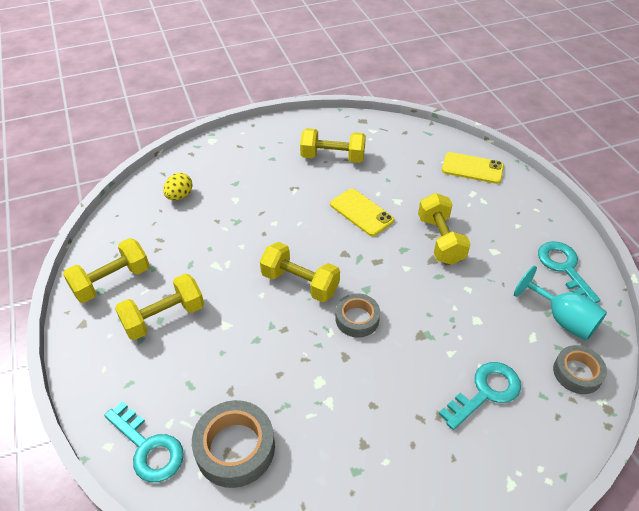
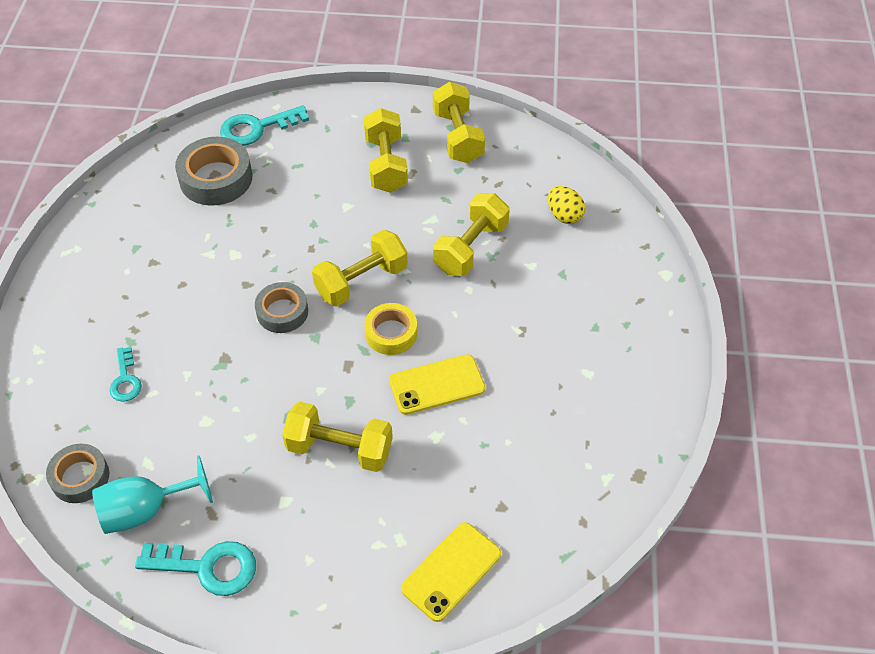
camera: 115 degrees right, 5 degrees up
yellow dumbbell [300,128,366,163] -> yellow dumbbell moved to [433,194,510,276]
turquoise key [439,362,521,430] -> turquoise key [110,347,142,402], size x0.61
none -> yellow tape [364,303,417,355]

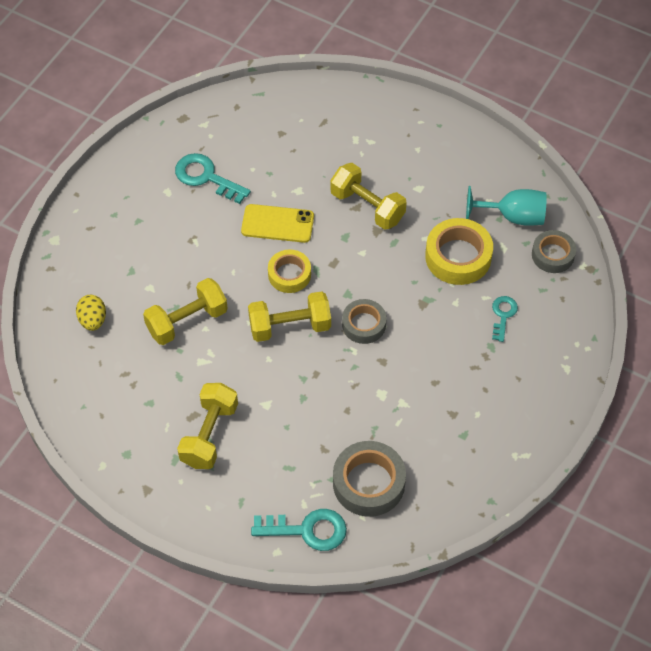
camera: 155 degrees left, 5 degrees up
turquoise key [135,541,256,596] -> turquoise key moved to [175,153,251,204]
yellow phone [401,522,501,622] -> none
yellow dumbbell [433,82,485,163] -> none
none -> yellow tape [425,218,493,285]

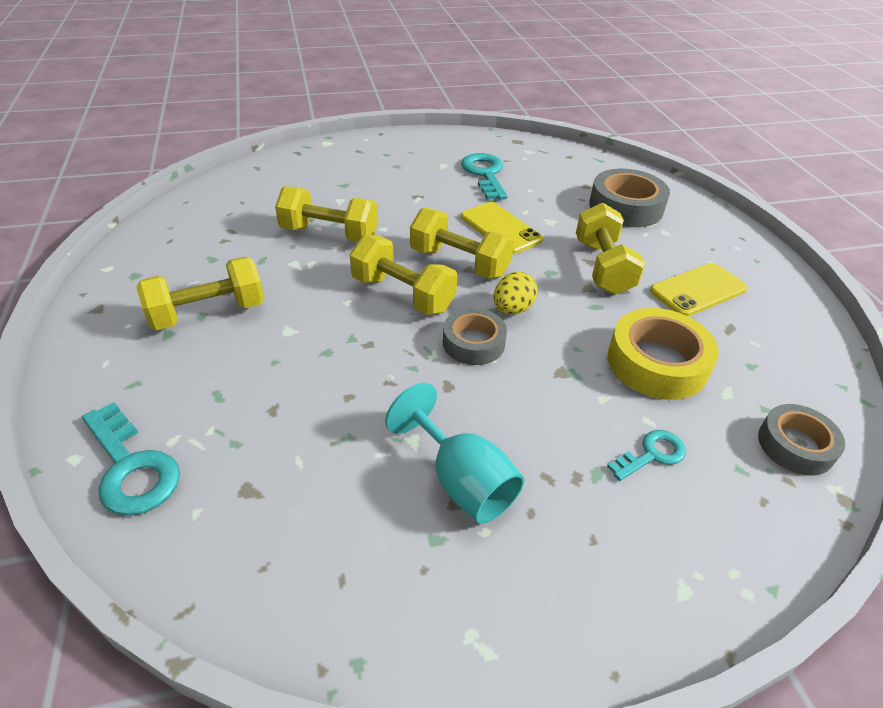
camera: 45 degrees right, 15 degrees down
yellow egg [76,295,106,331] -> yellow egg moved to [494,272,538,314]
yellow tape [268,249,311,293] -> yellow dumbbell [410,208,514,279]
grey tape [333,441,406,517] -> grey tape moved to [589,169,670,227]
turquoise goblet [466,186,547,226] -> turquoise goblet moved to [385,382,524,524]
none -> yellow phone [650,263,747,316]

